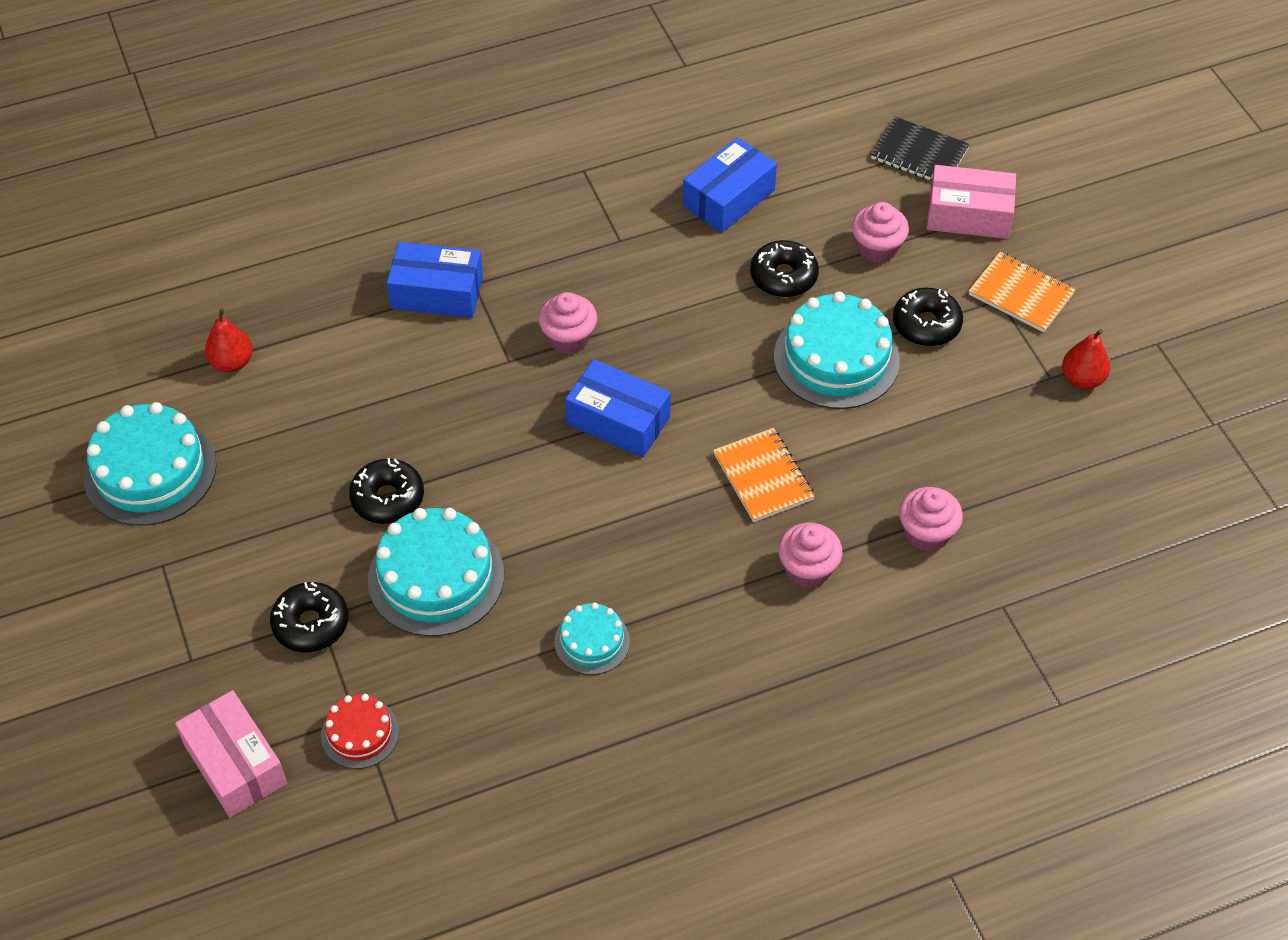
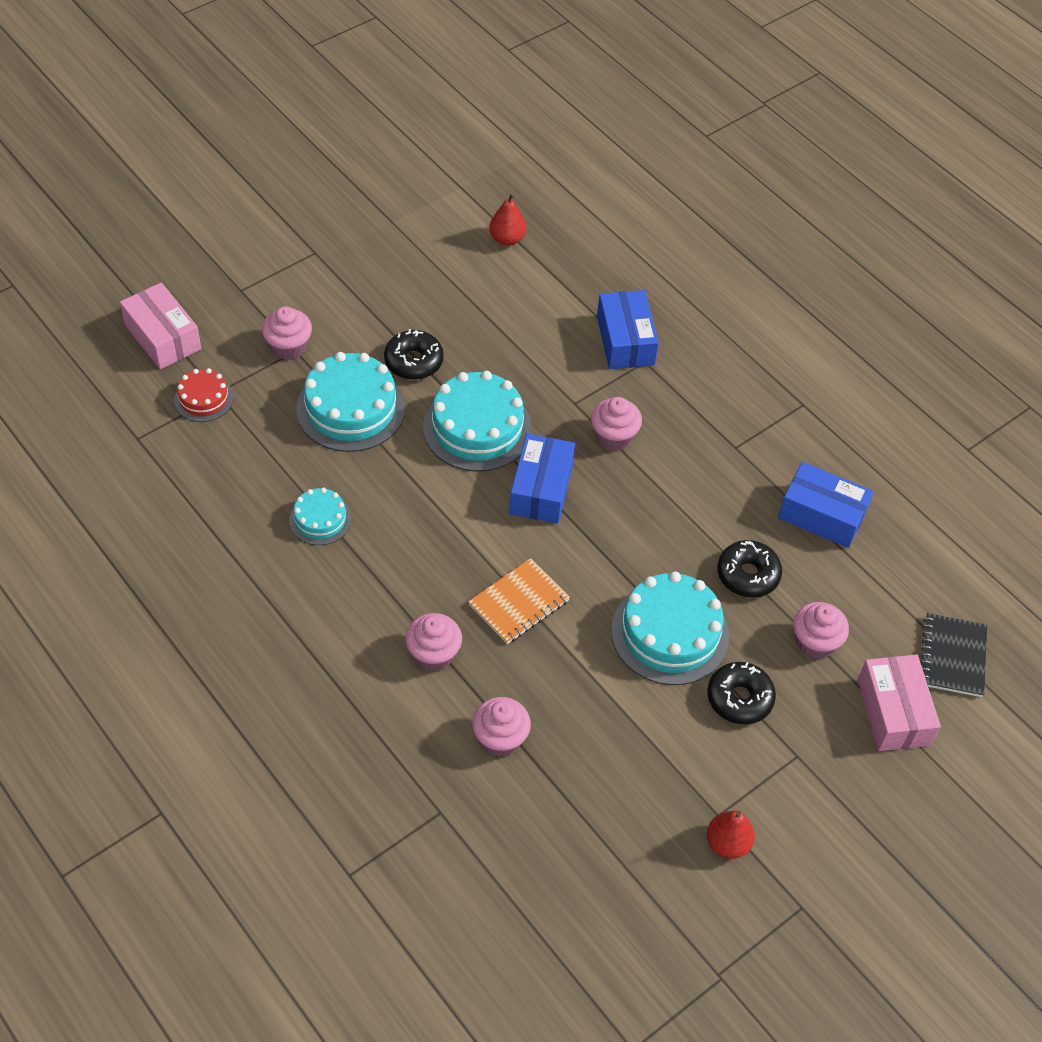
camera: 70 degrees right, 0 degrees up
turquoise cake [83,402,216,526] -> turquoise cake moved to [423,371,532,472]
pink box [175,690,287,817] -> pink box turned 75 degrees counterclockwise [120,282,201,369]
black donut [270,582,348,653] -> pink cupcake [262,306,312,360]
orange notebook [969,252,1076,332] -> none

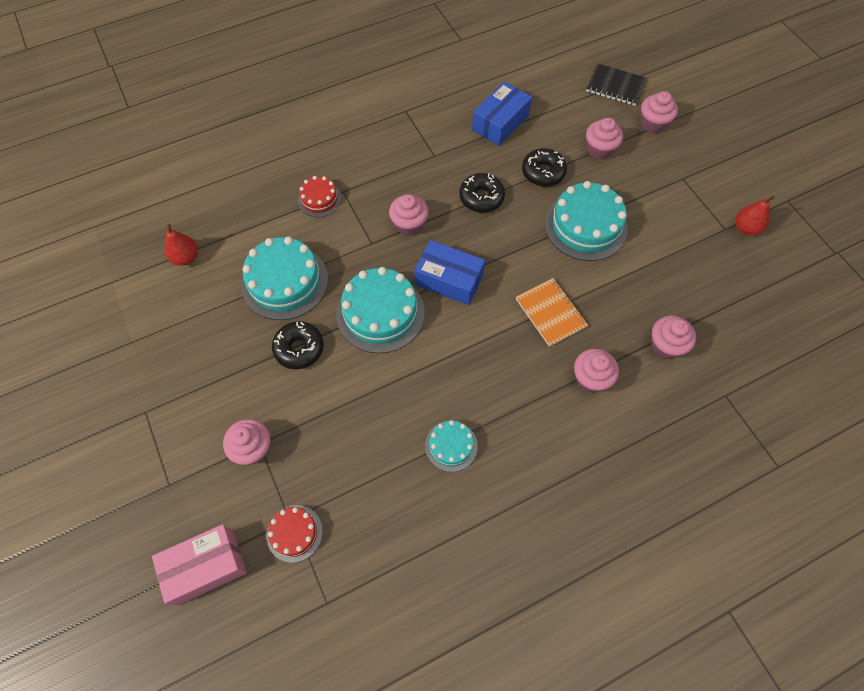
camera: 75 degrees left, 10 degrees up
turquoise cake [296,352,405,452] -> turquoise cake moved to [241,237,328,320]
blue box [597,290,659,369] -> red cake [298,176,341,217]
black donut [707,662,776,724] -> black donut moved to [460,173,505,213]
pink box [858,654,941,751] -> pink cupcake [641,91,678,133]

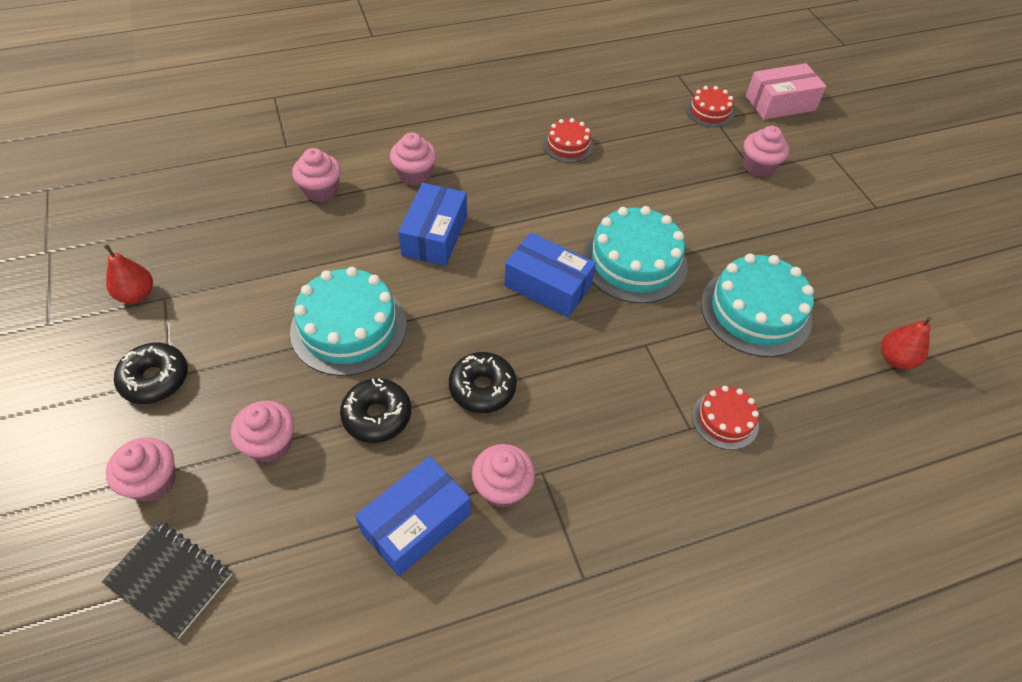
camera: 175 degrees left, 10 degrees down
black donut [272,321,324,369] -> black donut moved to [114,343,188,404]
pink cupcake [389,194,429,236] -> pink cupcake moved to [472,444,535,508]
turquoise cake [425,420,478,472] -> red cake [543,118,594,163]
orange notebook [516,278,588,347] -> blue box [398,183,467,266]

